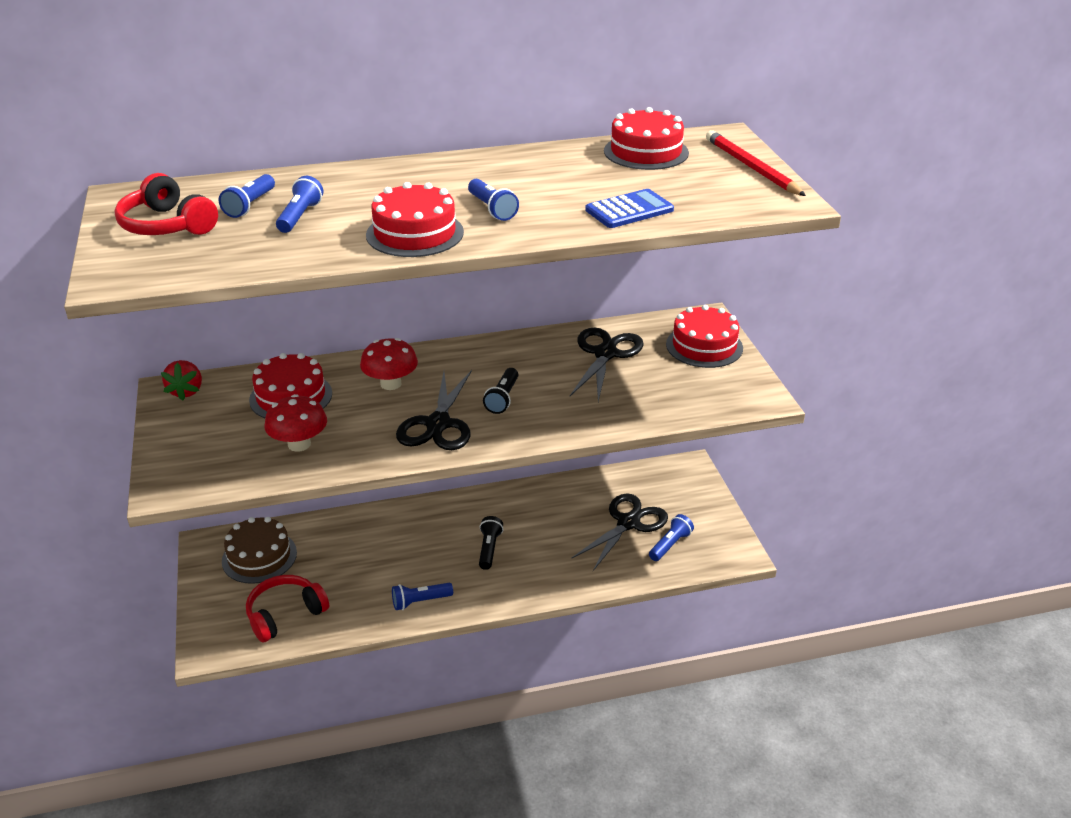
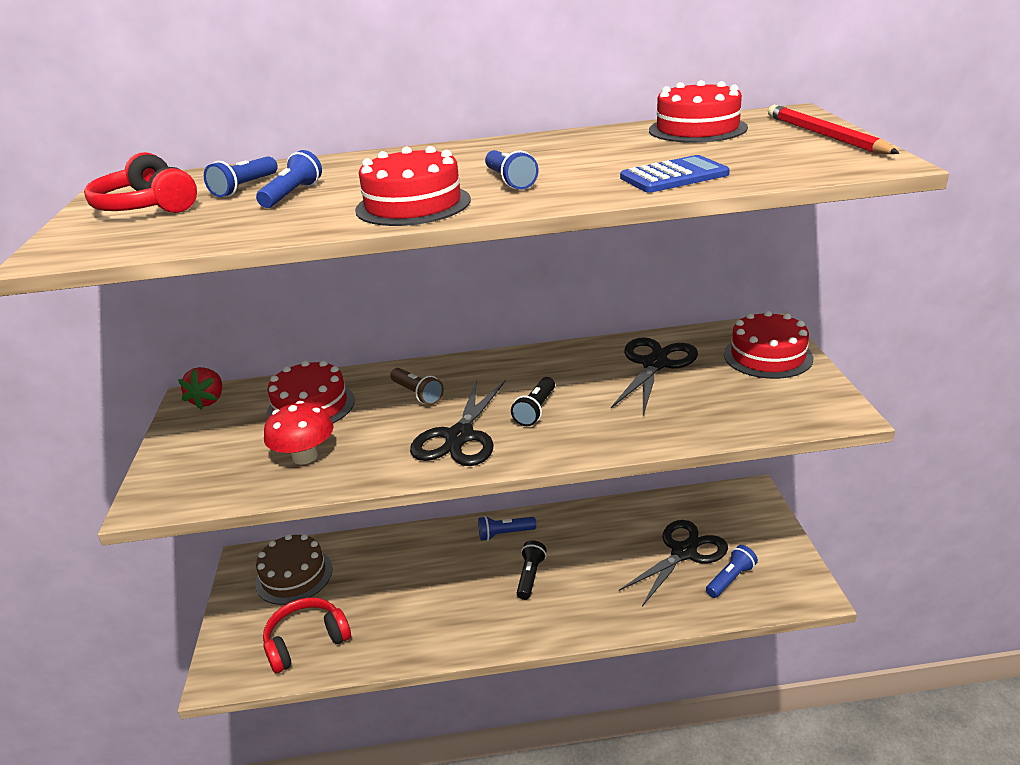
camera: 10 degrees right, 5 degrees down
red mushroom [360,338,418,390] -> brown flashlight [390,368,444,405]
blue flashlight [392,583,453,610] -> blue flashlight moved to [478,516,536,541]

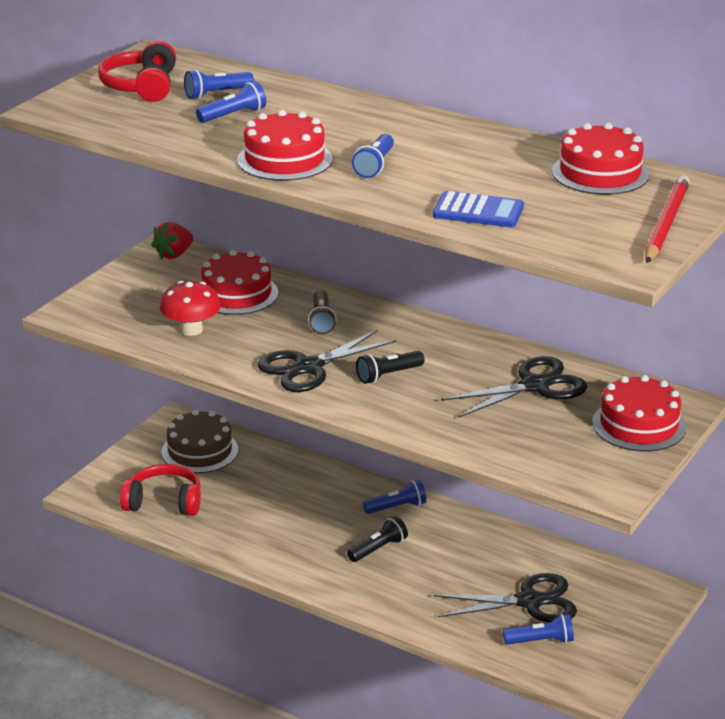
camera: 35 degrees right, 0 degrees up
blue flashlight [478,516,536,541] -> blue flashlight turned 135 degrees clockwise [363,480,426,514]

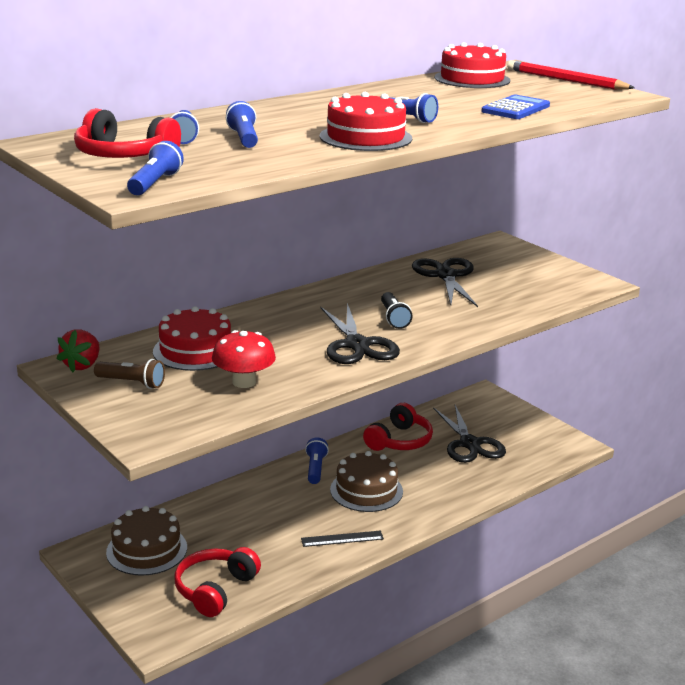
camera: 70 degrees left, 5 degrees down
red strawberry [151,222,193,260] -> red strawberry turned 45 degrees clockwise [57,329,100,372]
brown flashlight [308,290,337,334] -> brown flashlight moved to [94,359,165,389]
black flashlight [347,516,408,562] -> brown cake [330,451,403,512]
black scissors [433,573,577,622] -> black scissors turned 150 degrees clockwise [433,405,506,463]
blue flashlight [503,614,574,645] -> blue flashlight moved to [127,141,184,195]
red cake [592,375,686,451] -> none
none -> black ruler [301,531,384,547]
none -> red headphones [363,403,433,451]

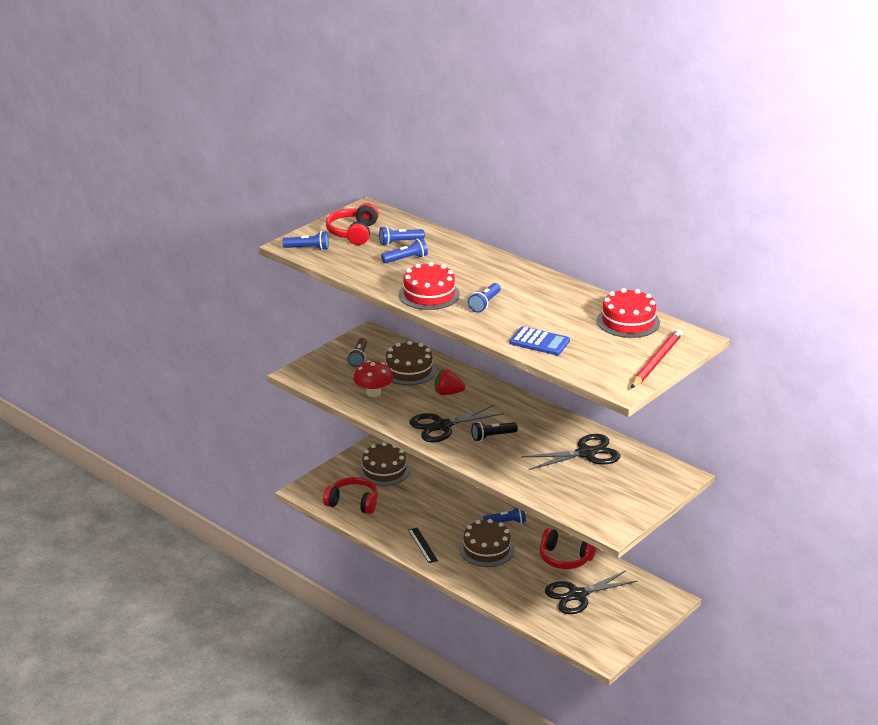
camera: 80 degrees right, 5 degrees up
red strawberry [57,329,100,372] -> red strawberry moved to [435,369,465,395]
red cake [153,306,231,371] -> brown cake [385,341,437,385]

